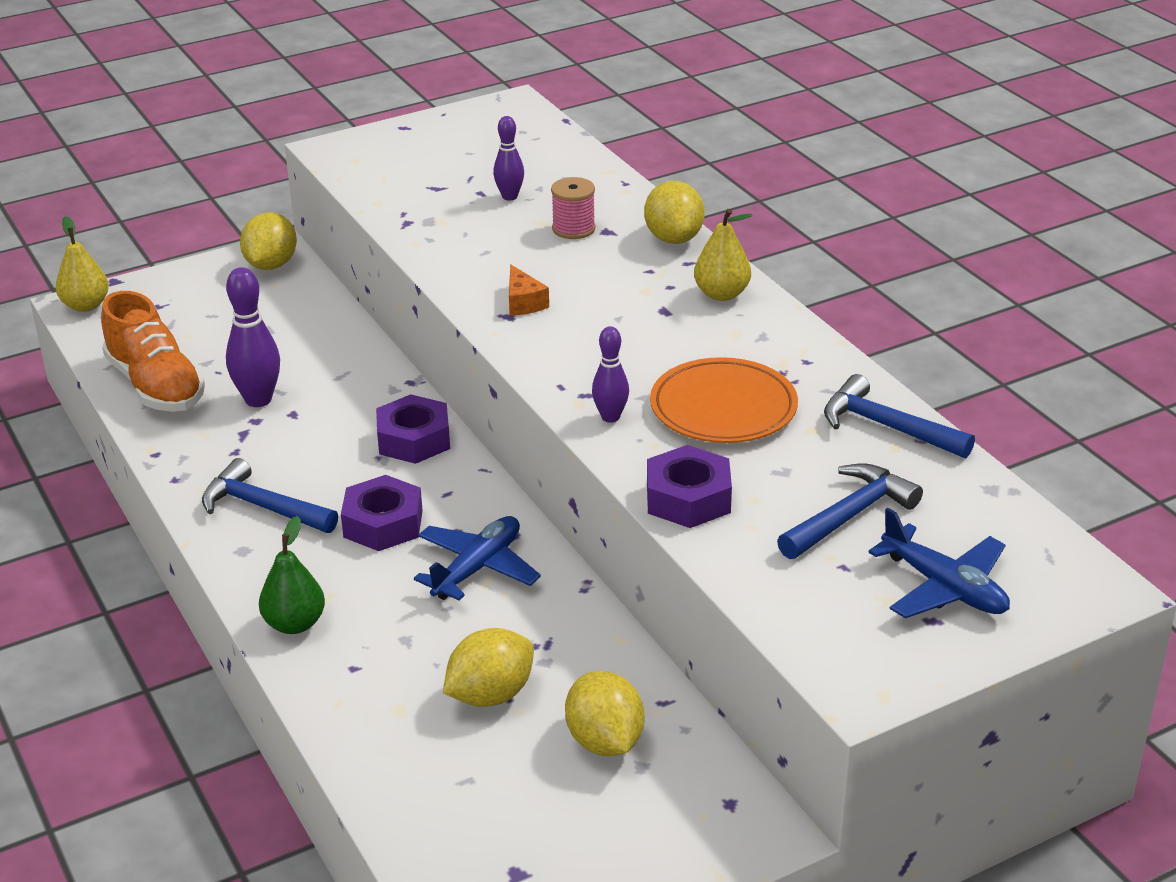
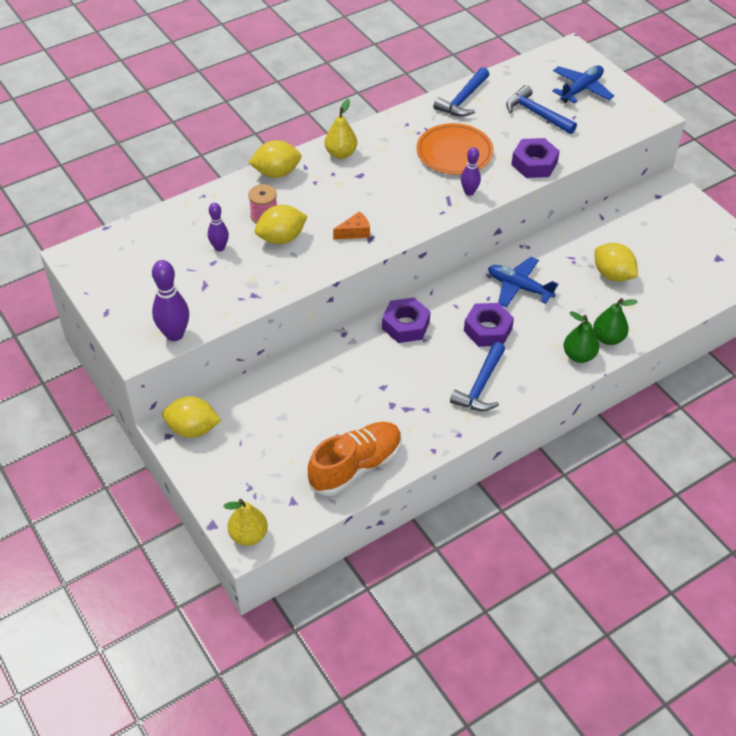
camera: 95 degrees left, 15 degrees up
purple bowling pin [226,267,280,407] -> purple bowling pin moved to [152,260,189,341]
yellow lemon [565,671,644,756] -> yellow lemon moved to [255,205,307,244]
none -> green pear [593,298,638,345]

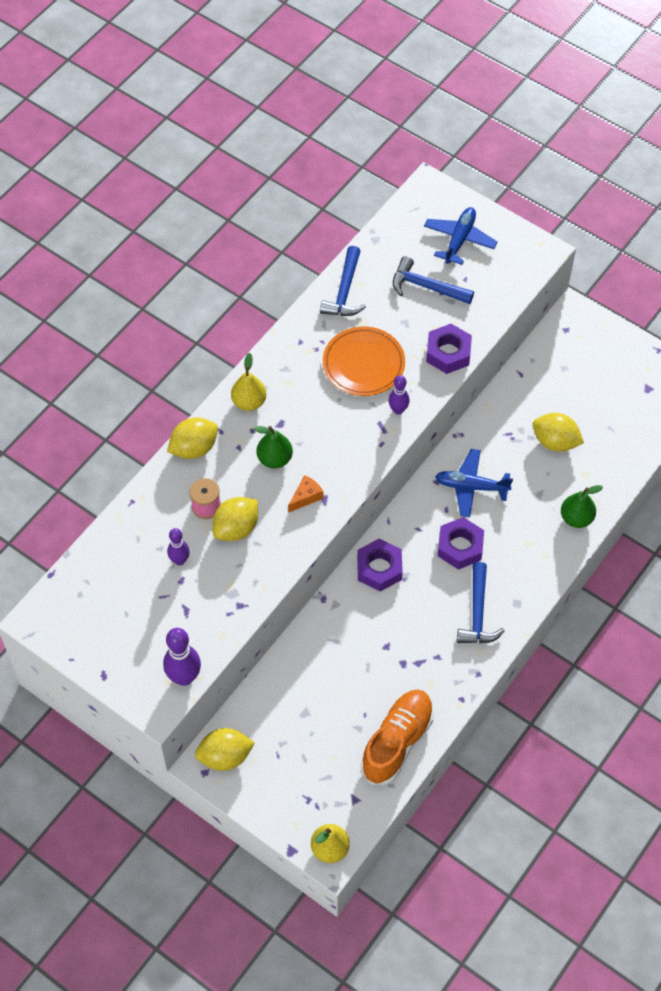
camera: 20 degrees left, 10 degrees up
green pear [564,311,599,363] -> green pear moved to [254,426,293,468]

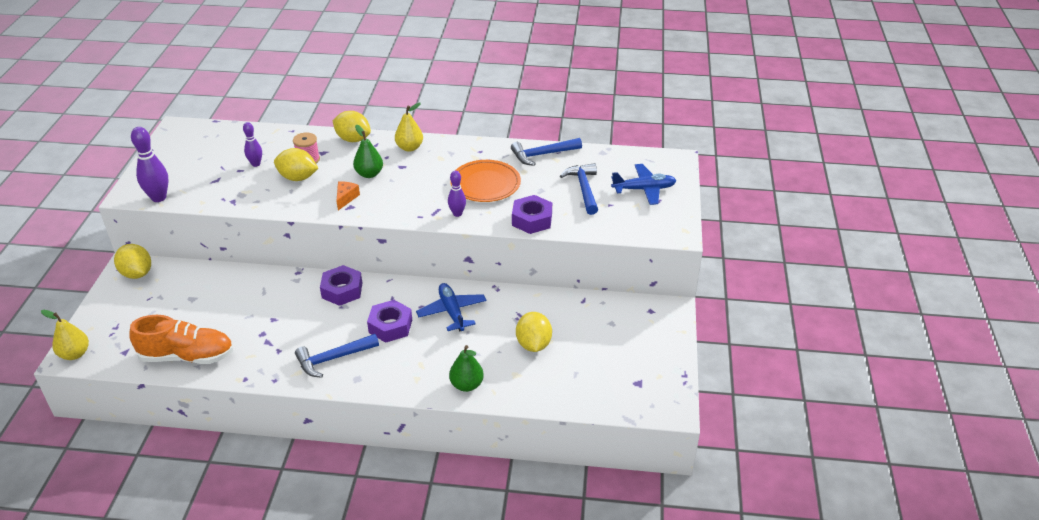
camera: 60 degrees right, 20 degrees down
orange cheese [288,475,323,513] -> orange cheese turned 90 degrees counterclockwise [336,181,360,210]

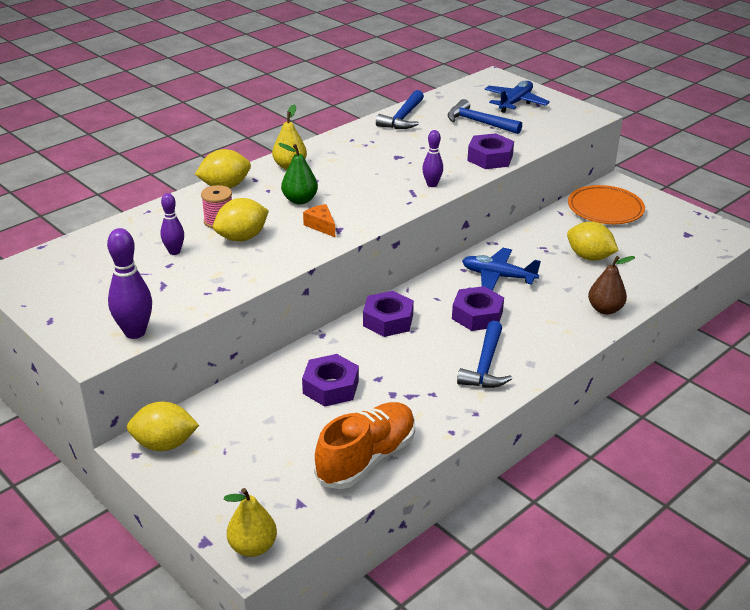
camera: 50 degrees left, 5 degrees down
green pear [449,345,484,392] -> brown pear [588,256,635,315]
orange plate [450,160,521,202] -> orange plate moved to [568,185,645,224]
none -> purple nut [302,354,359,407]

